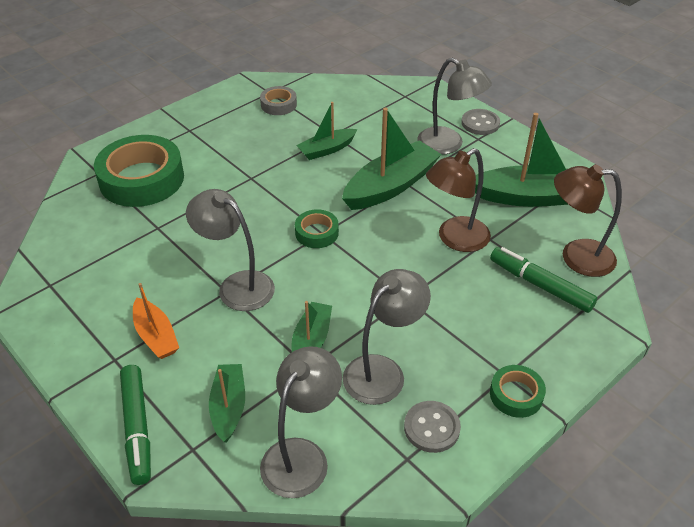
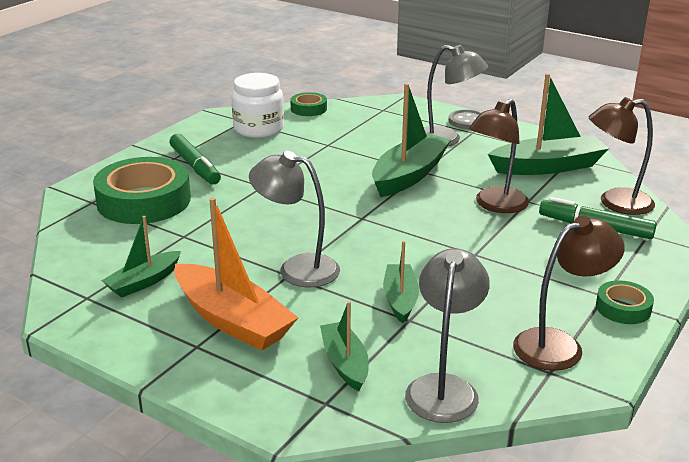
camera: 15 degrees left, 15 degrees down
green marker [120,365,151,485] -> green marker moved to [169,134,221,184]
orange boat [133,283,179,359] -> orange boat [174,197,298,350], size x1.73
grey tape [260,86,297,115] -> white jar [231,73,284,138]
green tape [295,209,339,248] -> green tape moved to [290,92,327,116]
green boat [296,102,358,160] -> green boat moved to [101,216,181,298]
grey lamp [343,269,431,405] -> none
grey button [404,401,461,453] -> brown lamp [513,216,625,371]

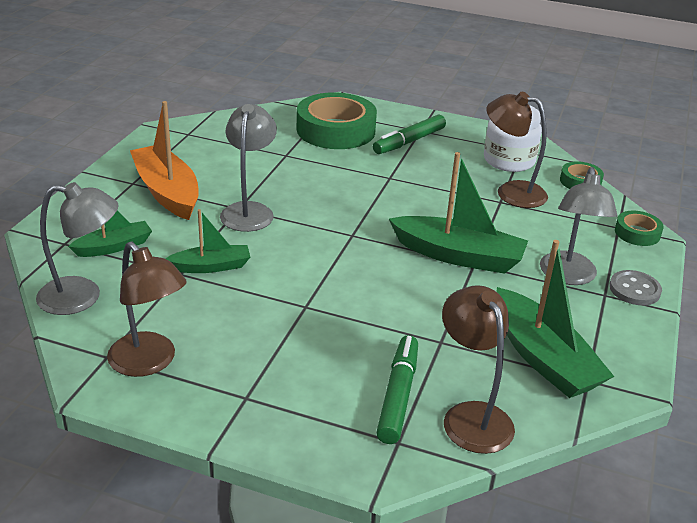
camera: 75 degrees right, 5 degrees up
green boat [101,216,181,298] -> none
orange boat [174,197,298,350] -> orange boat turned 120 degrees clockwise [130,101,199,220]
brown lamp [468,99,529,213] -> brown lamp moved to [486,92,548,208]
green tape [596,280,654,324] -> green tape moved to [615,211,664,246]

